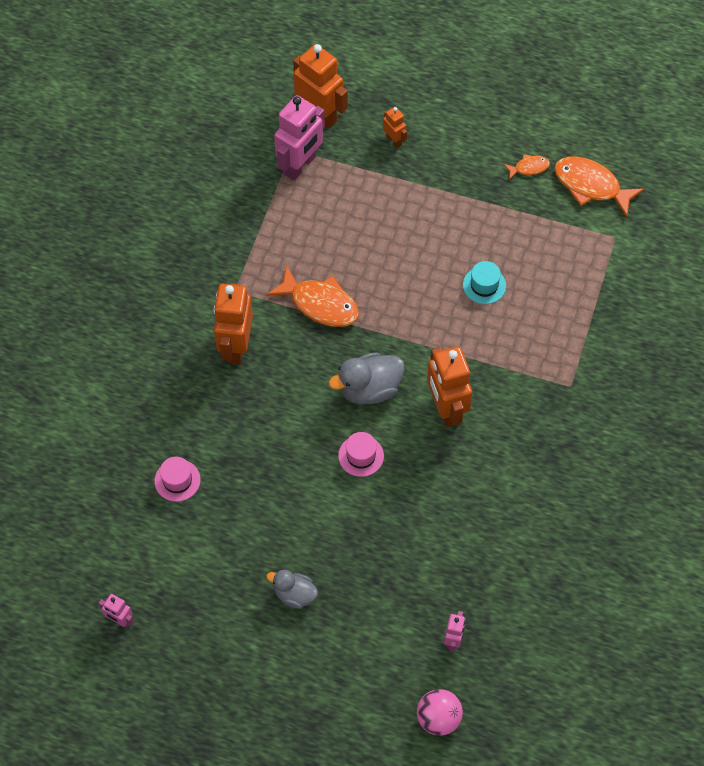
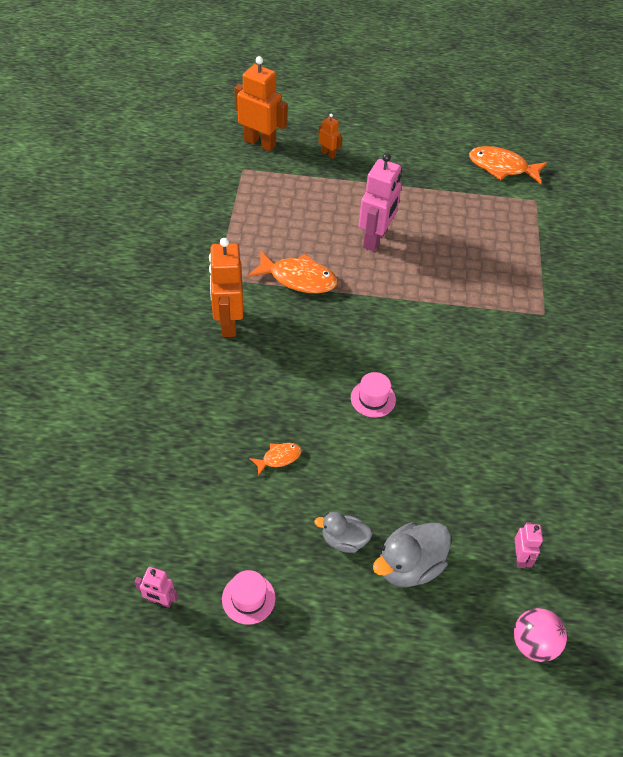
camera: 15 degrees left, 10 degrees down
pink hat [154,457,201,502] -> pink hat moved to [222,570,276,625]
pink robot [274,95,325,180] -> pink robot moved to [358,153,401,251]
grey duck [329,352,405,405] -> grey duck moved to [373,522,451,587]
orange robot [427,346,472,427] -> none
turquoise hat [463,261,506,304] -> none
orange fish [504,154,550,180] -> orange fish moved to [249,443,301,476]

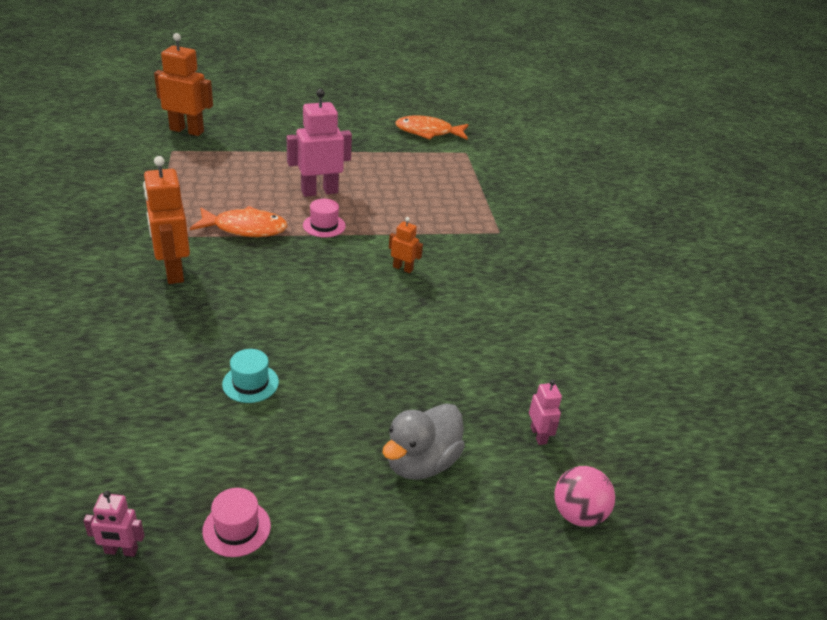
camera: 15 degrees left, 15 degrees down
orange fish [249,443,301,476] -> turquoise hat [222,349,279,403]
grey duck [314,512,372,553] -> none
orange robot [318,113,343,159] -> orange robot moved to [389,217,423,273]
pink hat [351,372,396,418] -> pink hat moved to [303,199,346,238]
pink robot [358,153,401,251] -> pink robot turned 120 degrees counterclockwise [287,89,352,197]

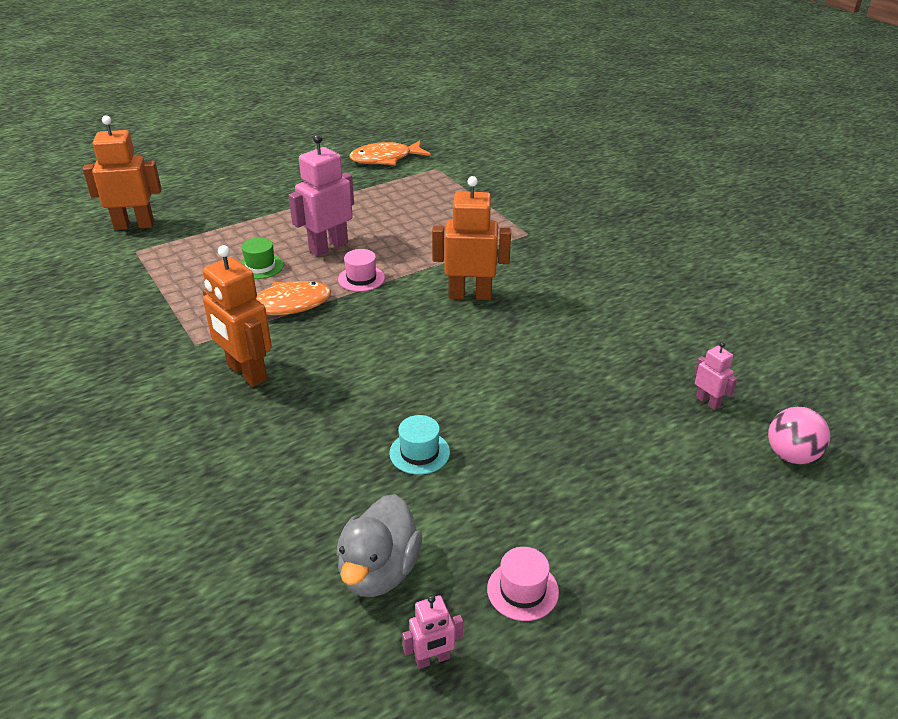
camera: 20 degrees left, 0 degrees up
grey duck [383,403,465,480] -> grey duck moved to [336,494,422,597]
orange robot [389,217,423,273] -> orange robot [432,176,511,300], size x2.02
none -> green hat [240,238,284,279]

